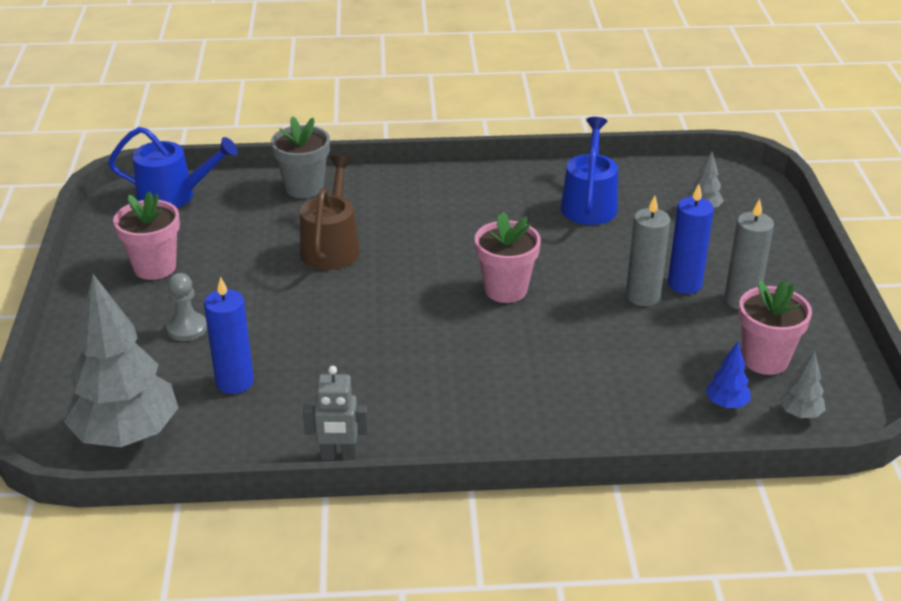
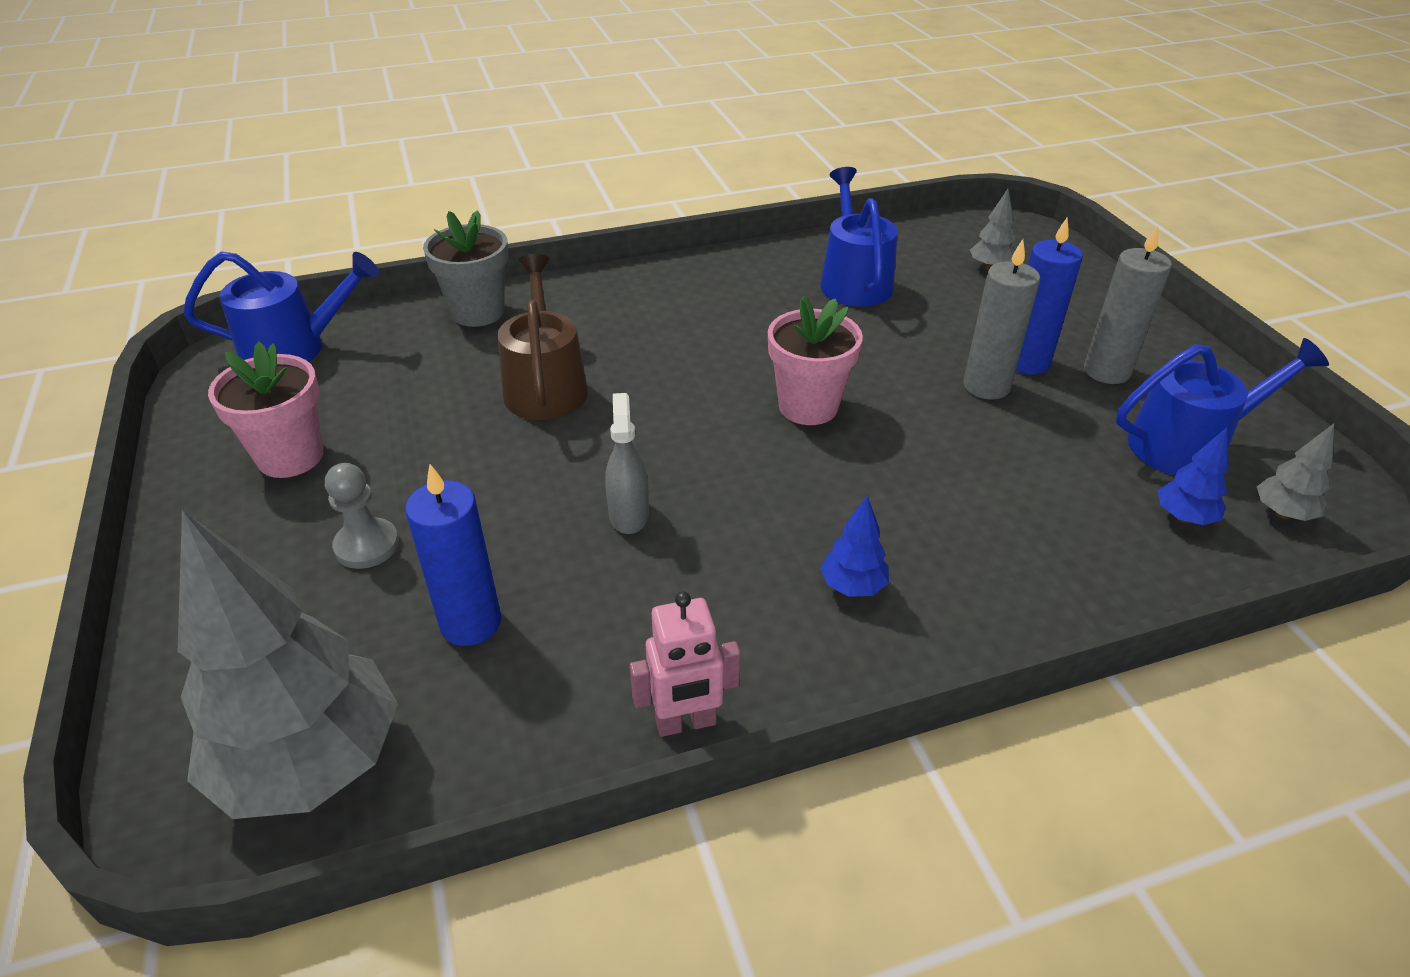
camera: 15 degrees left, 5 degrees up
grey robot [303,366,369,460] -> pink robot [630,591,741,737]
pink flower pot [738,280,812,375] -> blue watering can [1116,338,1329,475]
none -> grey spray bottle [605,393,649,534]
none -> blue tree [820,495,889,597]

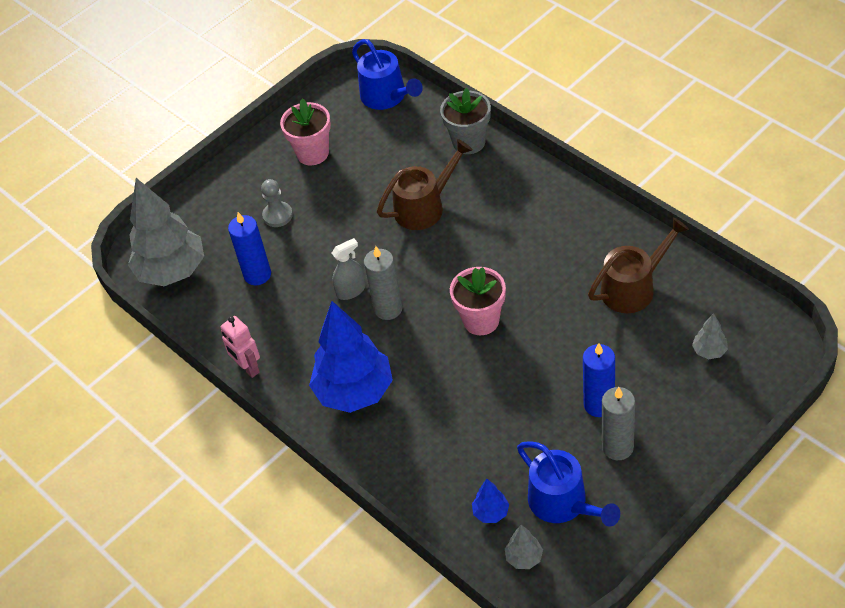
camera: 70 degrees right, 10 degrees up
blue watering can [820,167,898,307] -> brown watering can [588,217,689,313]
blue tree [820,495,889,597] -> blue tree [309,301,393,413], size x2.37
grey candle [963,239,1040,400] -> grey candle moved to [364,246,403,320]

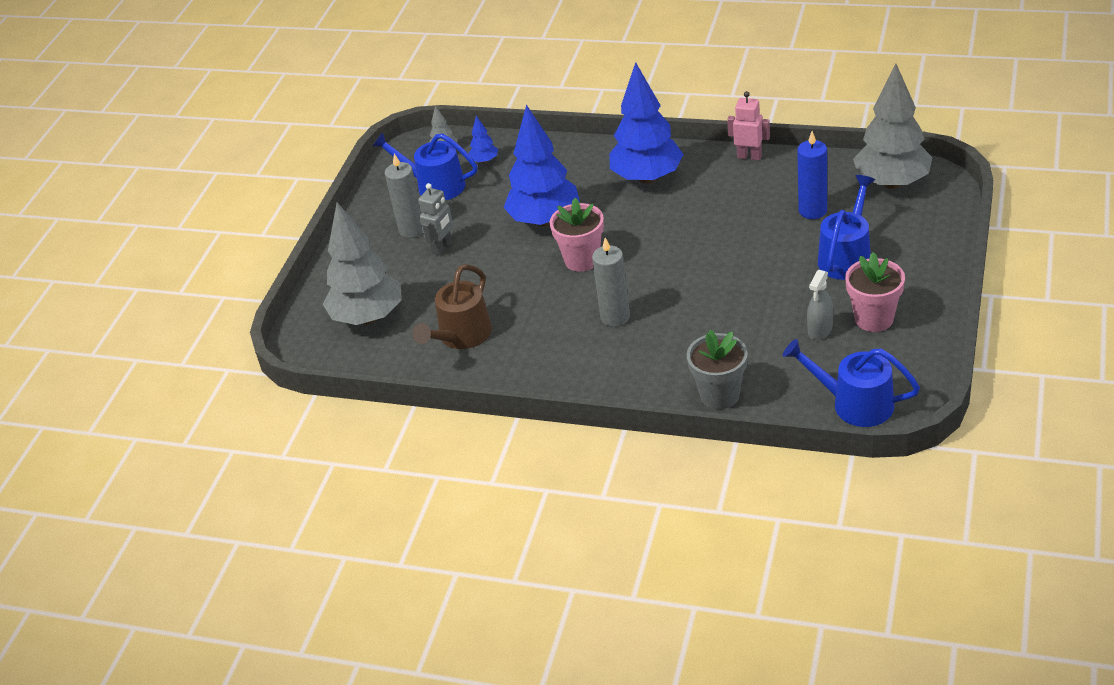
camera: 150 degrees right, 10 degrees down
grey pawn [261,179,293,227] -> blue watering can [818,175,875,280]
grey spray bottle [332,238,366,300] -> grey spray bottle moved to [807,270,833,340]
grey candle [364,246,403,320] -> grey candle moved to [592,238,630,327]
brown watering can [377,139,473,230] -> none
blue candle [583,343,615,417] -> grey robot [418,183,453,256]
grey tree [692,313,728,359] -> grey tree [323,202,402,325], size x2.37
none -> blue tree [504,105,580,226]

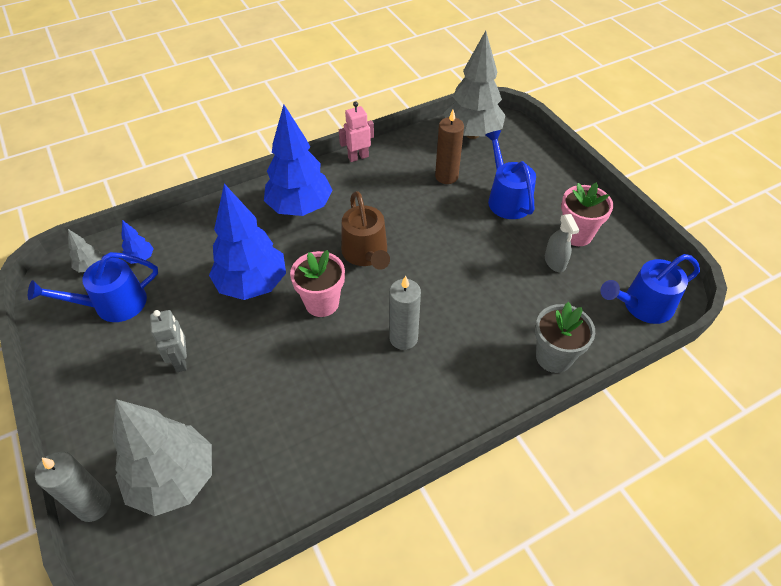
camera: 50 degrees left, 10 degrees up
grey candle [384,154,423,238] -> grey candle moved to [35,452,111,522]
brown watering can [412,264,492,349] -> brown watering can moved to [341,191,390,270]
blue candle [797,131,827,219] -> brown candle [435,110,464,184]

